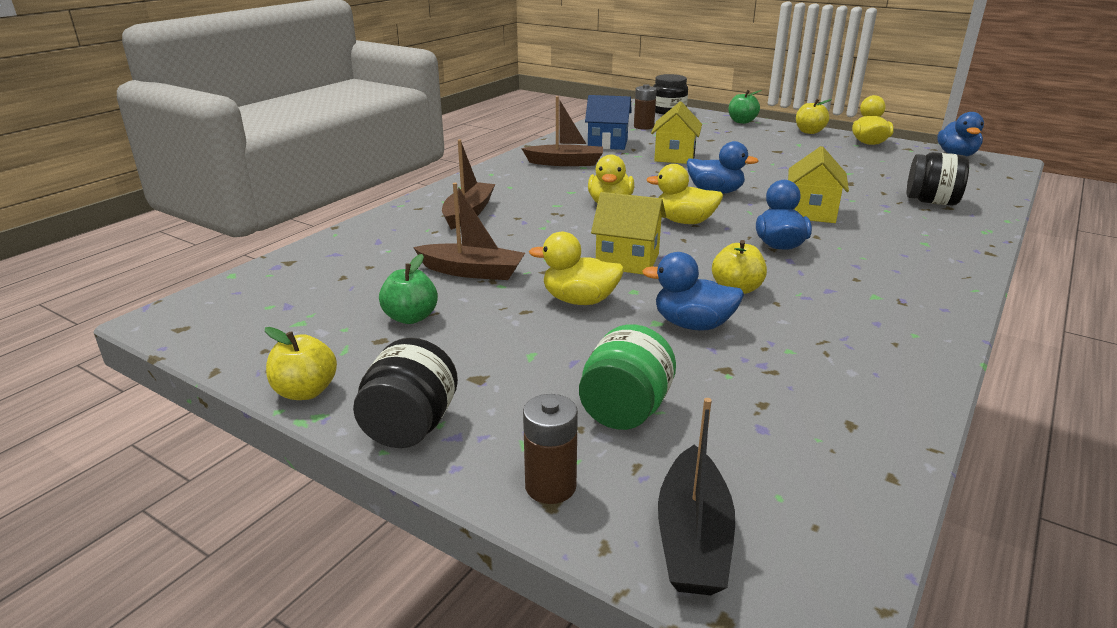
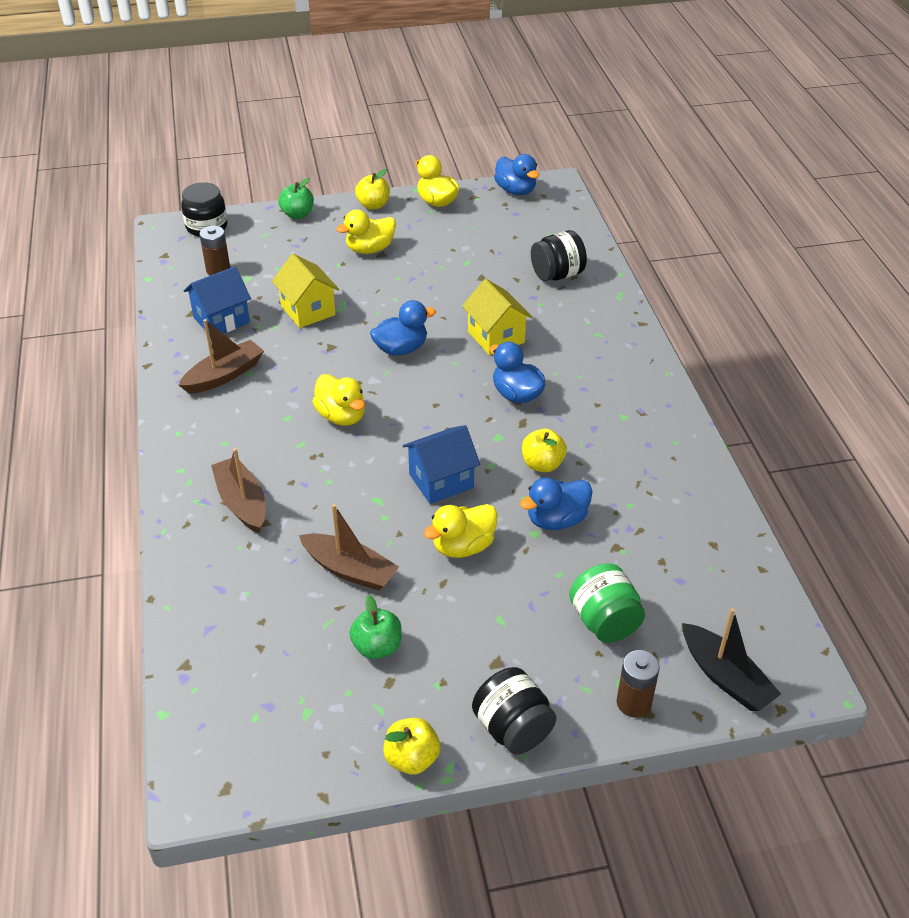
camera: 45 degrees left, 15 degrees up
brown boat [413,183,525,280] -> brown boat turned 60 degrees clockwise [299,504,399,591]
yellow house [591,192,666,275] -> blue house [403,425,480,504]
yellow duck [646,164,723,224] -> yellow duck moved to [336,210,396,254]

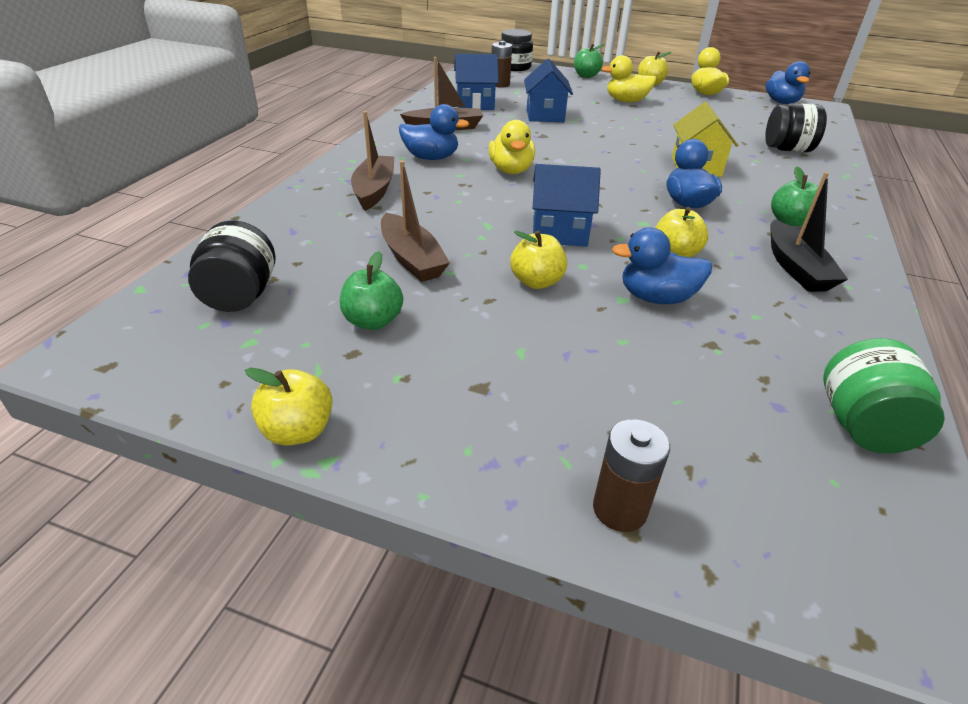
camera: 30 degrees right, 5 degrees down
yellow house [272,254,339,328] -> blue house [524,59,573,122]
blue duck [370,300,436,356] -> blue duck moved to [399,104,469,160]
yellow duck [424,504,498,558] -> yellow apple [510,230,567,289]
black jar [472,667,557,755] -> black jar moved to [188,221,276,312]
green jar [569,563,645,643] -> green jar moved to [823,338,945,453]
black boat [682,608,781,711] -> black boat moved to [770,172,848,292]
none -> green apple [771,166,818,226]

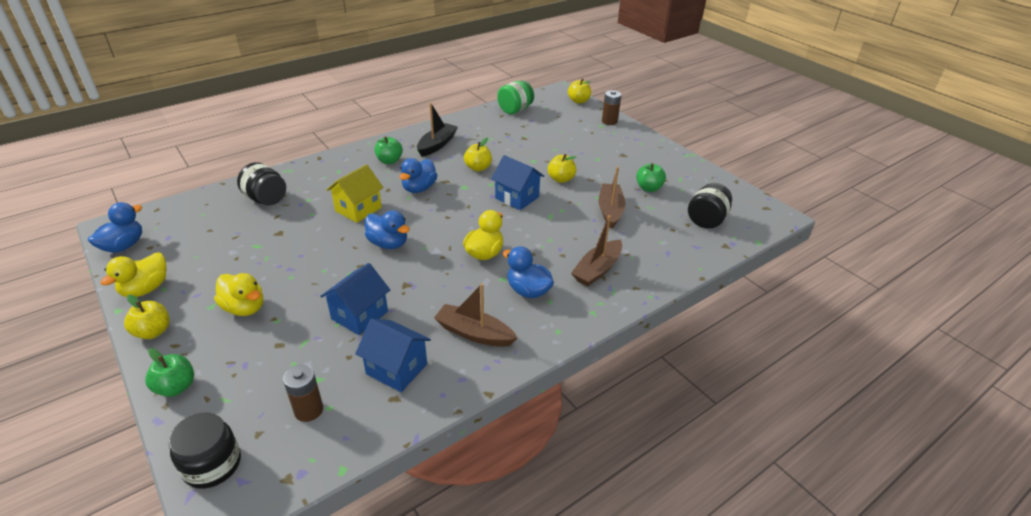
camera: 145 degrees left, 0 degrees up
yellow apple [245,368,333,446] -> yellow apple moved to [568,79,591,104]
blue duck [612,228,712,304] -> blue duck moved to [365,210,410,249]

